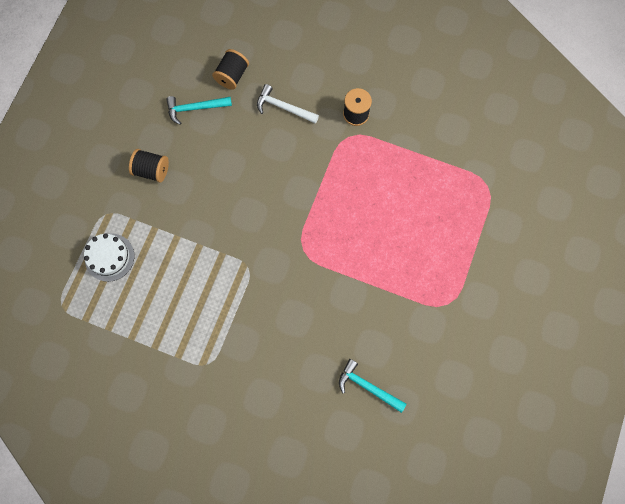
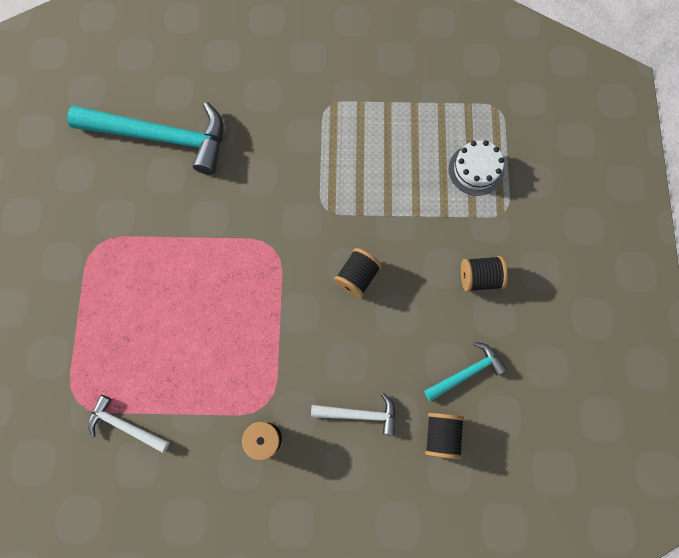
camera: 160 degrees right, 0 degrees up
turquoise hammer [339,359,406,413] -> turquoise hammer [67,102,223,175], size x2.05
none -> white hammer [88,395,170,453]
none -> black spool [334,248,382,298]

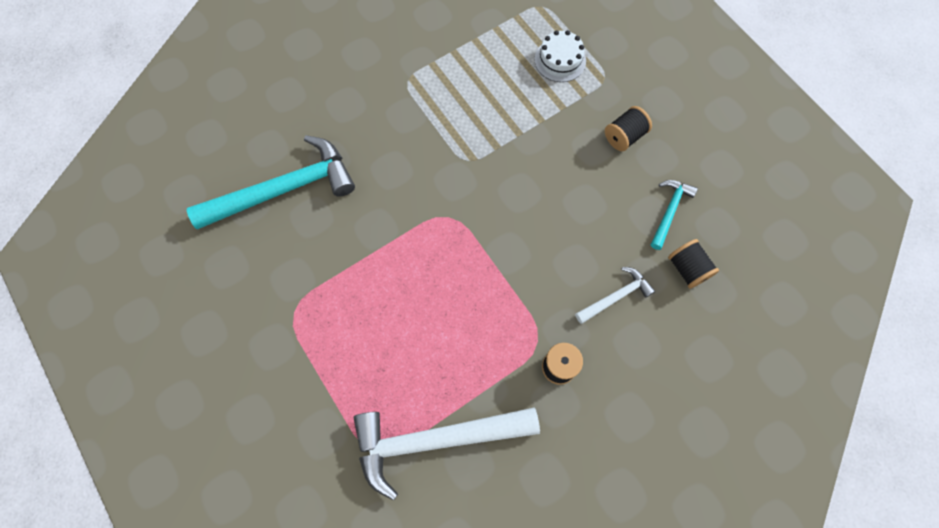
camera: 35 degrees left, 5 degrees down
white hammer [88,395,170,453] -> white hammer [354,407,540,501], size x2.05
black spool [334,248,382,298] -> none

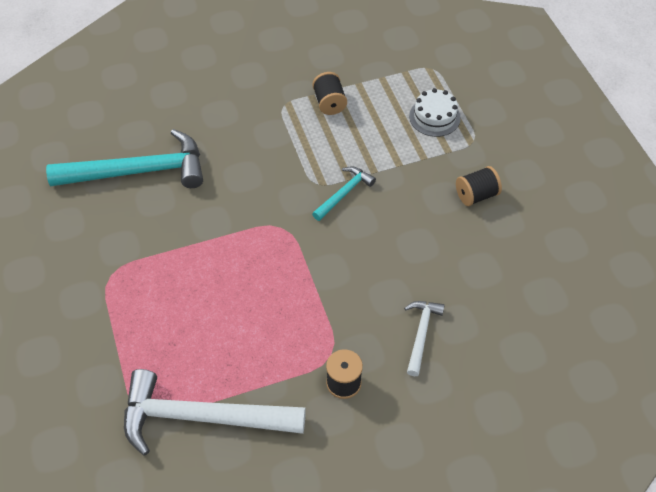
camera: 15 degrees right, 15 degrees down
white hammer [575,267,655,324] -> white hammer turned 60 degrees counterclockwise [404,301,445,376]
turquoise hammer [651,180,698,250] -> turquoise hammer moved to [312,167,376,221]
black spool [668,239,719,289] -> black spool moved to [312,72,347,115]

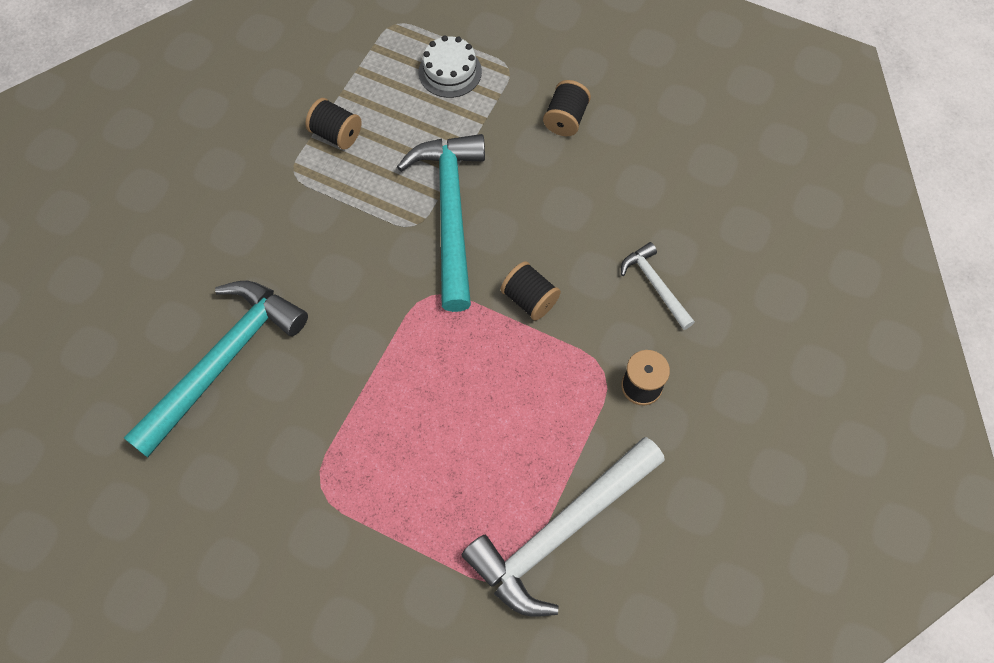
camera: 45 degrees left, 10 degrees up
turquoise hammer [312,167,376,221] -> turquoise hammer [397,134,485,312], size x2.05
none -> black spool [501,261,561,321]

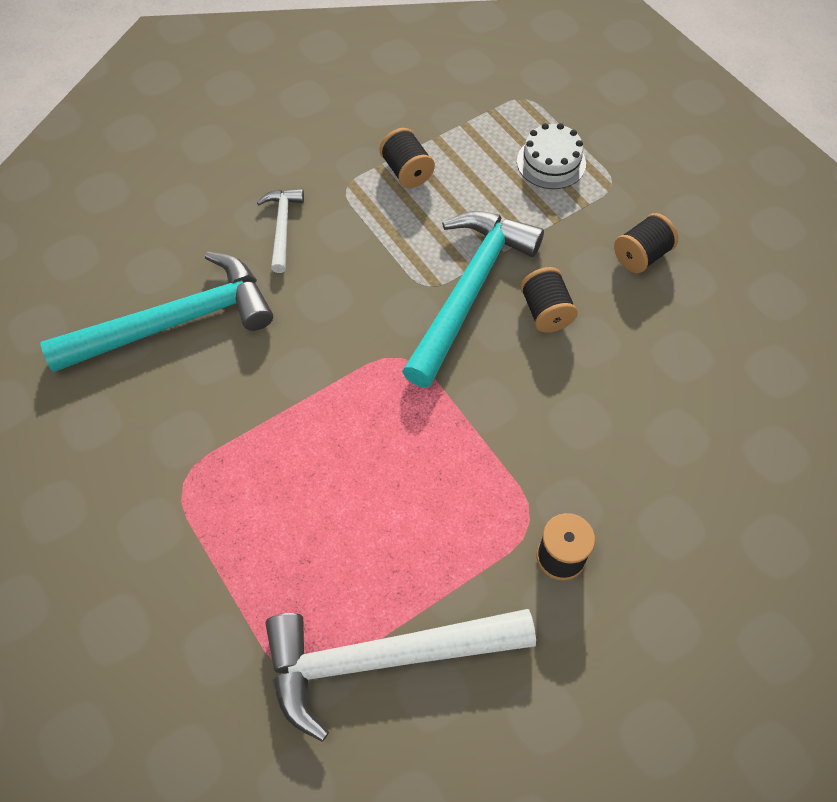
camera: 30 degrees right, 5 degrees down
black spool [501,261,561,321] -> black spool moved to [520,267,578,333]
white hammer [621,242,695,330] -> white hammer moved to [257,189,304,273]

